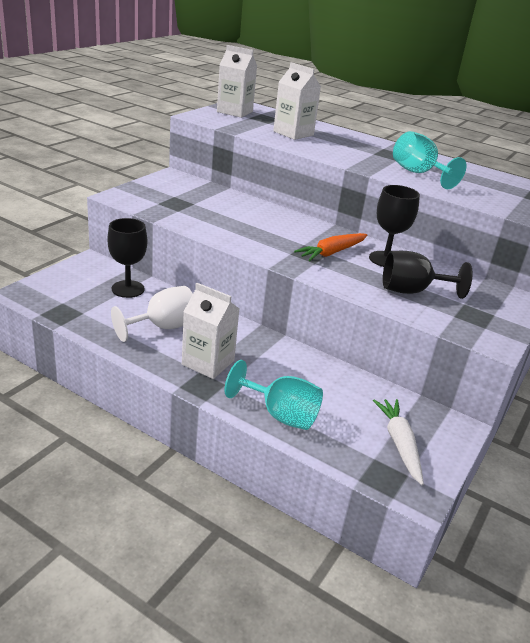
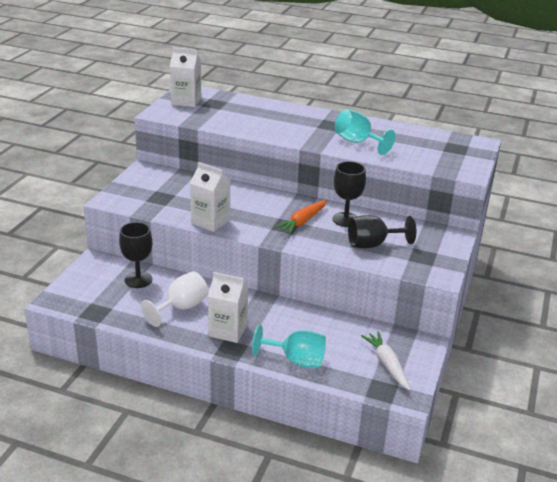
camera: 10 degrees left, 0 degrees up
white carton [273,62,321,140] -> white carton moved to [190,162,230,232]

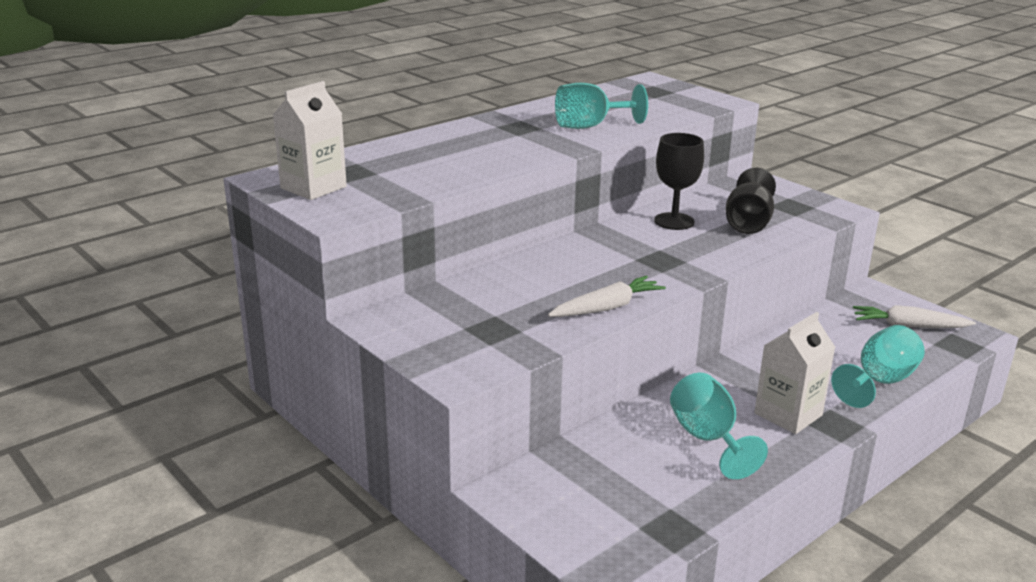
camera: 60 degrees left, 5 degrees down
black goblet [119,222,153,288] -> none
white goblet [141,271,208,327] -> turquoise goblet [670,373,768,479]
white carton [190,162,230,232] -> white carrot [548,276,666,317]
orange carrot [275,200,327,234] -> none

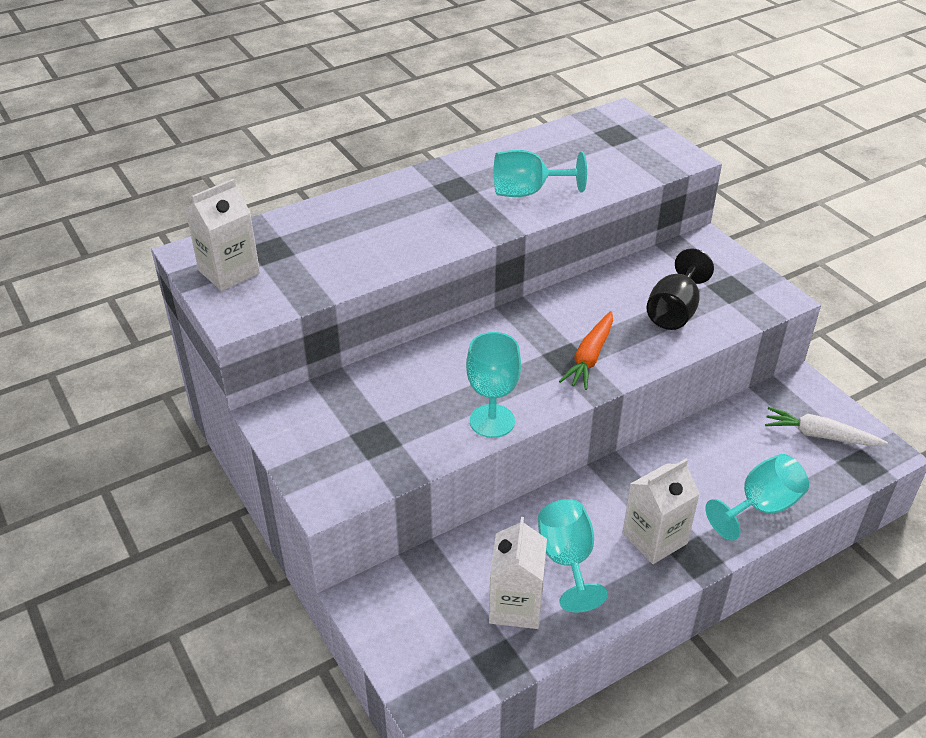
camera: 10 degrees right, 15 degrees up
white carrot [548,276,666,317] -> turquoise goblet [466,332,521,438]
black goblet [654,133,704,230] -> none
none -> white carton [489,517,547,629]
none -> orange carrot [559,311,613,390]

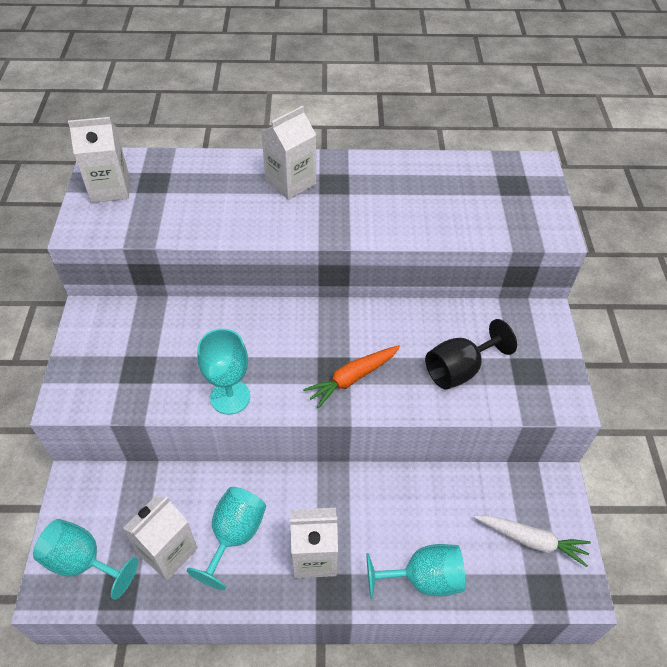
camera: 30 degrees right, 10 degrees up
turquoise goblet [494,150,587,197] -> turquoise goblet moved to [33,519,138,600]
white carrot [765,407,888,446] -> white carrot turned 150 degrees clockwise [474,515,591,567]
none -> white carton [261,106,316,200]

